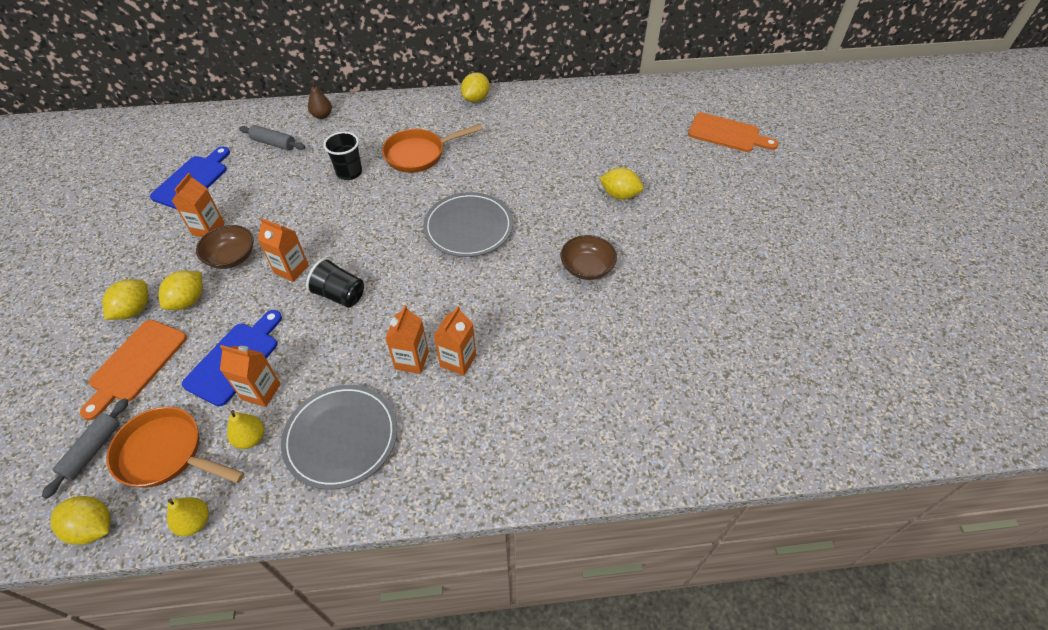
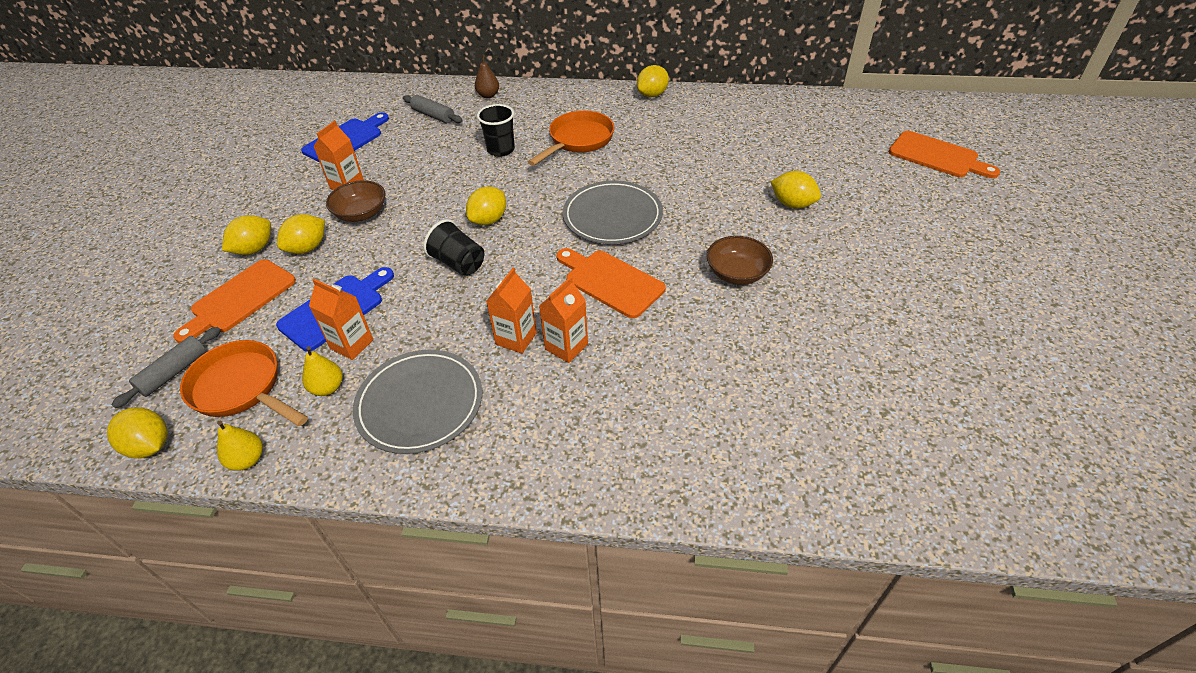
camera: 15 degrees right, 5 degrees down
orange carton [258,218,309,282] -> none
orange pan [382,124,483,173] -> orange pan turned 135 degrees clockwise [528,110,614,166]
none -> yellow lemon [466,186,506,225]
none -> orange cutting board [556,248,666,318]

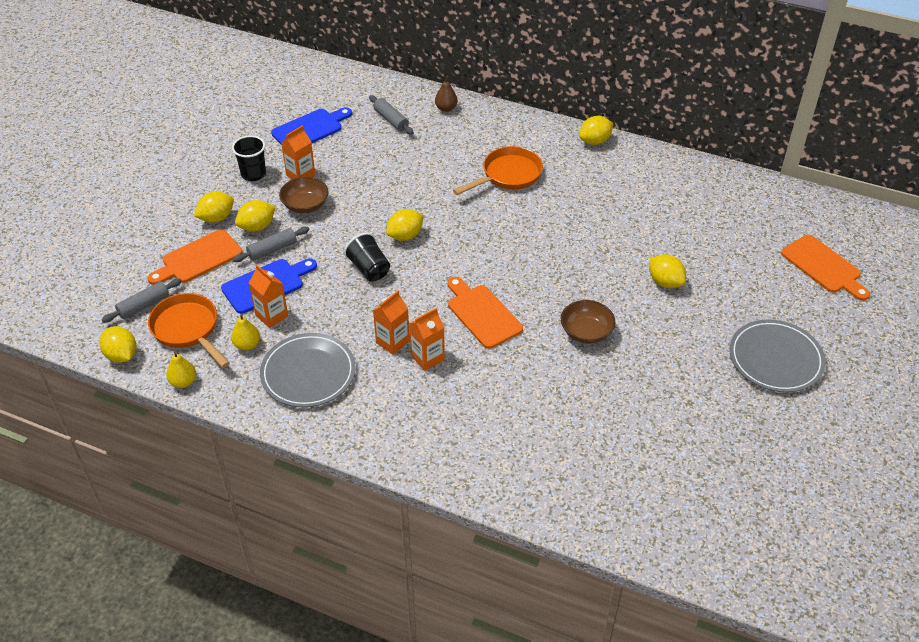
camera: 15 degrees right, 0 degrees up
black cup [477,104,515,157] -> black cup moved to [232,135,266,181]
grey plate [563,181,663,244] -> grey plate moved to [729,320,826,392]
none -> grey rolling pin [233,227,309,262]

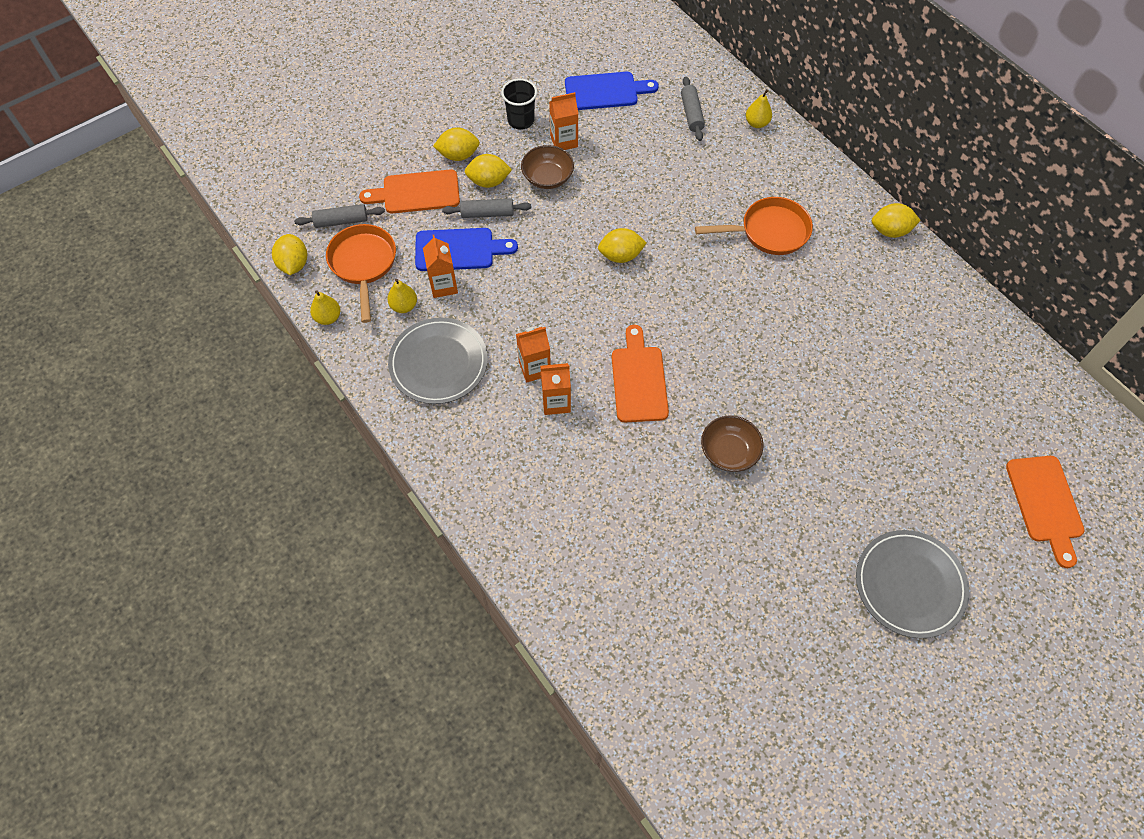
camera: 30 degrees right, 15 degrees up
black cup [344,233,390,281] -> none
brown pear [435,75,458,112] -> yellow pear [746,89,772,128]
yellow lemon [650,254,686,288] -> none

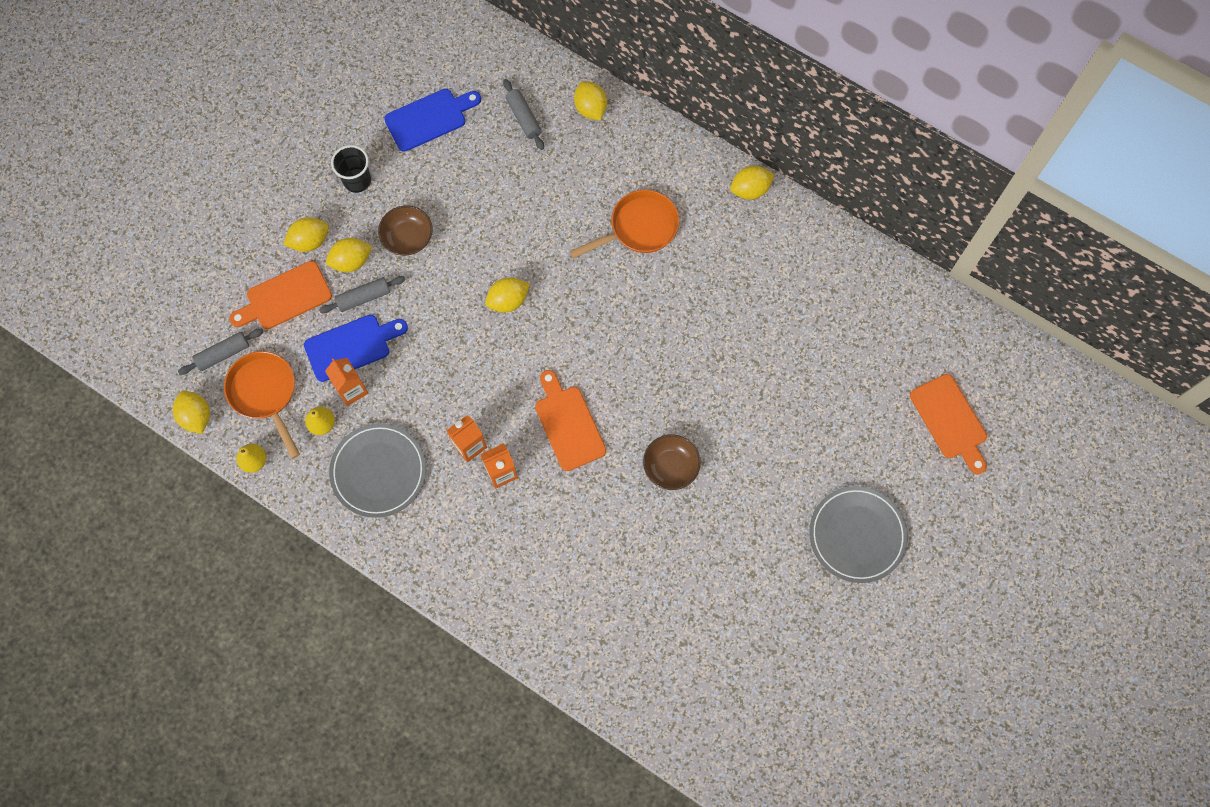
camera: 20 degrees left, 10 degrees up
orange carton [549,92,578,150] -> none
yellow pear [746,89,772,128] -> yellow lemon [574,81,607,120]

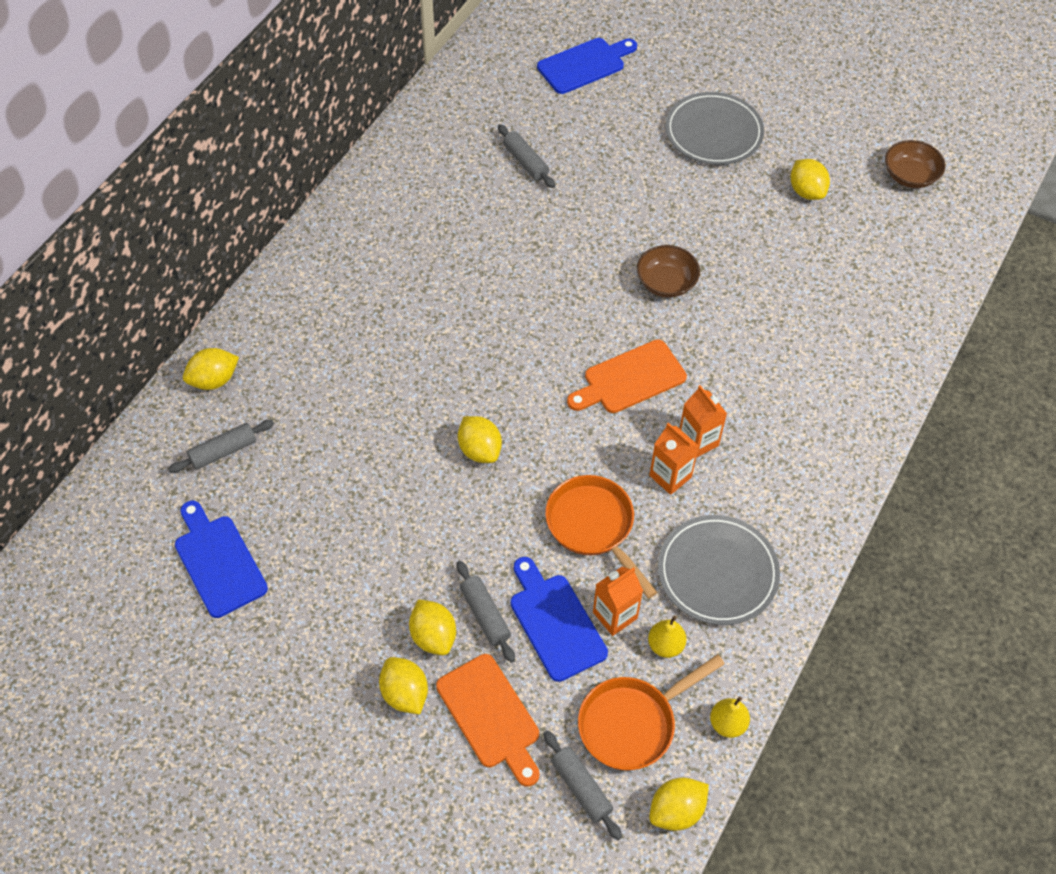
camera: 95 degrees left, 15 degrees down
black cup [331,145,371,193] -> none
brown bowl [378,205,433,255] -> brown bowl moved to [885,140,946,188]
orange pan [569,190,679,259] -> orange pan moved to [545,475,657,599]
yellow lemon [730,166,775,200] -> yellow lemon moved to [790,159,830,200]
orange cutting board [910,374,987,474] -> blue cutting board [537,38,637,94]
none -> grey rolling pin [498,124,555,188]

